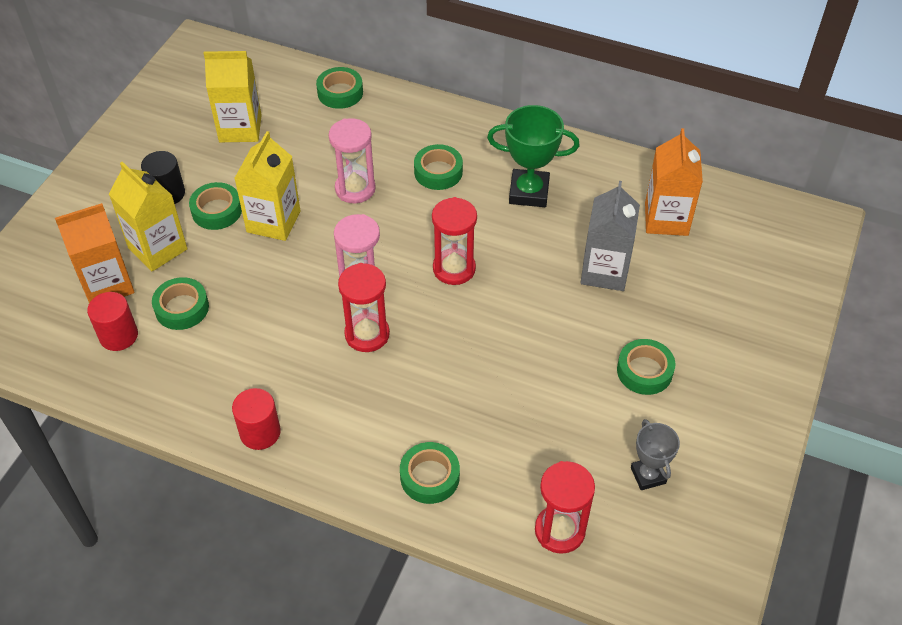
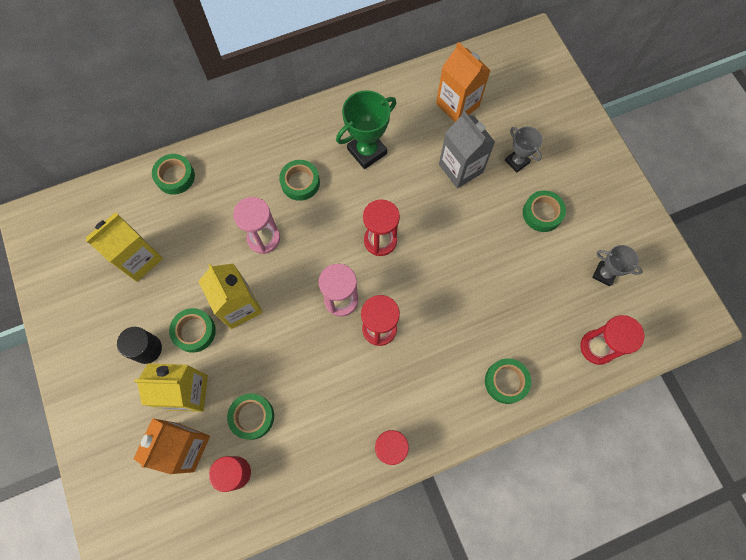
camera: 45 degrees left, 20 degrees up
none -> grey trophy [505,126,542,173]

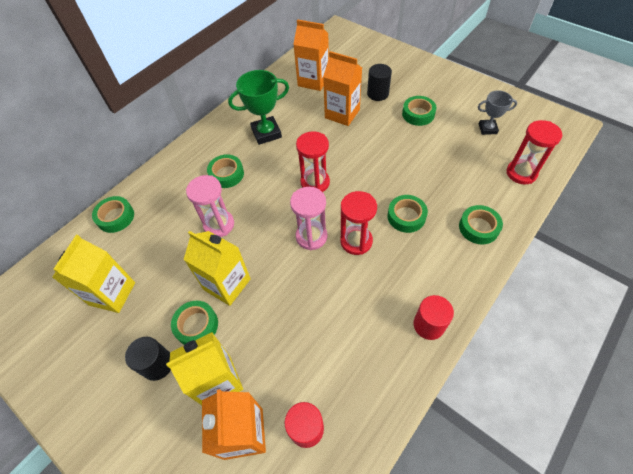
camera: 25 degrees left, 15 degrees down
green tape [227,393,274,440] -> green tape moved to [388,195,428,233]
green trophy [336,90,396,169] -> green trophy turned 45 degrees clockwise [228,70,289,145]
grey carton [439,111,495,188] -> orange carton [323,51,362,126]
grey trophy [505,126,542,173] -> black cylinder [367,64,392,101]

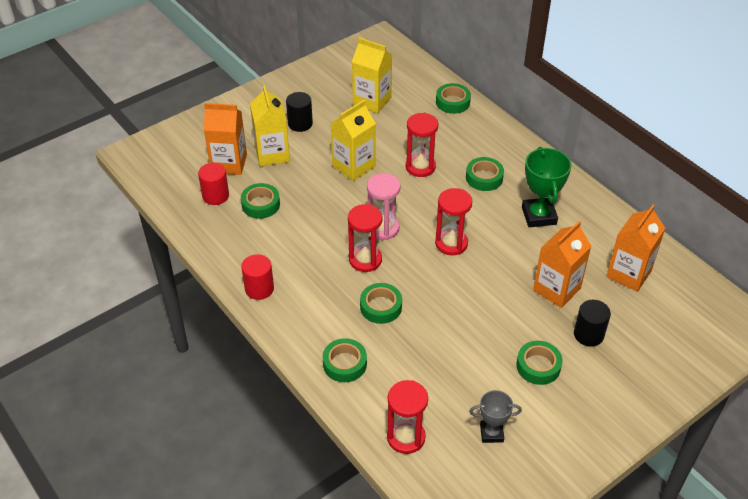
camera: 100 degrees right, 10 degrees down
green tape [171,301,218,345] -> green tape moved to [241,183,280,219]
pink hourglass [186,175,234,237] -> red hourglass [406,113,438,177]
grey trophy [478,90,517,135] -> grey trophy turned 75 degrees clockwise [469,390,522,443]

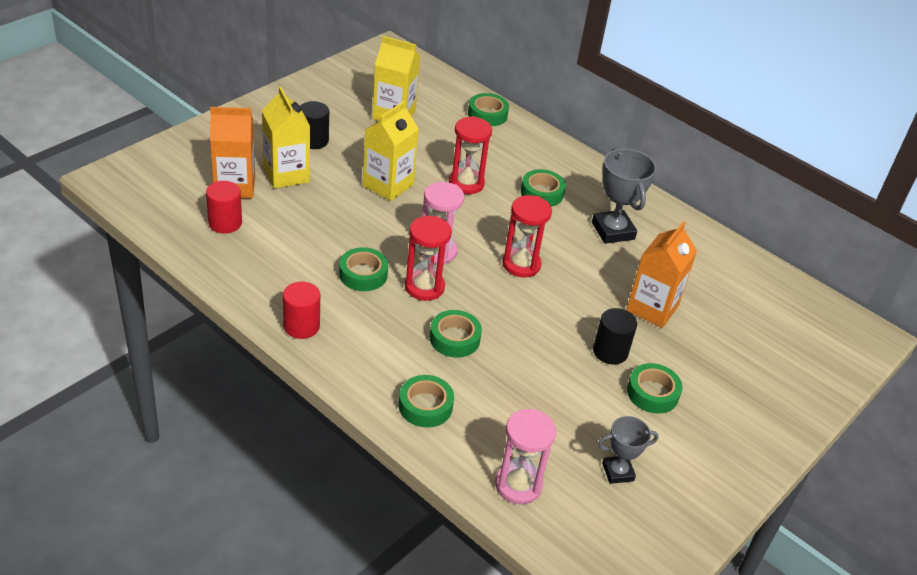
camera: 15 degrees left, 5 degrees down
green tape [241,183,280,219] -> green tape moved to [339,247,388,291]
red hourglass [387,380,428,454] -> pink hourglass [495,409,556,504]
green trophy [522,147,572,227] -> grey trophy [592,148,657,244]
black cylinder [574,300,611,347] -> black cylinder moved to [593,308,637,365]
orange carton [606,205,665,292] -> none

